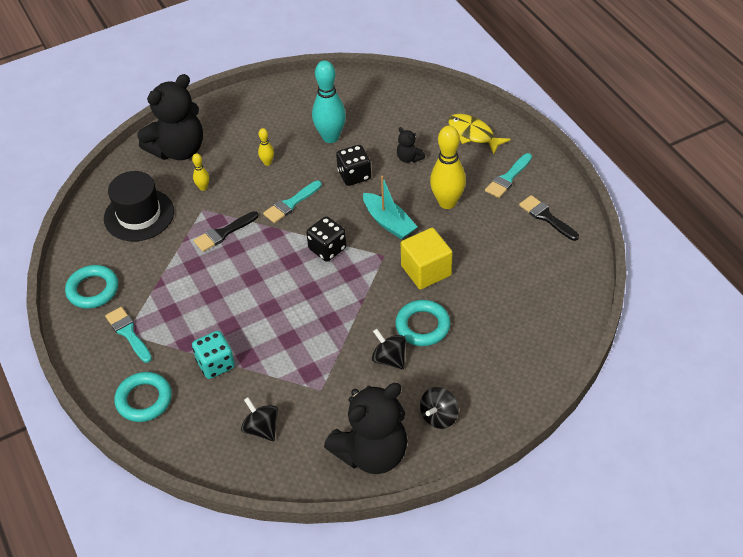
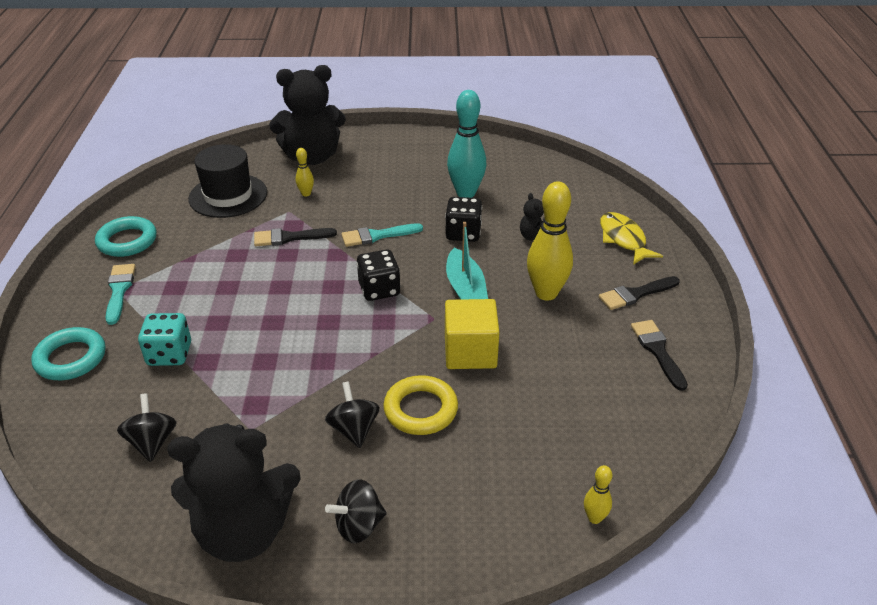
camera: 25 degrees right, 10 degrees down
yellow bowling pin [258,128,274,166] -> yellow bowling pin moved to [584,465,612,524]
turquoise ring [395,300,450,346] -> yellow ring [383,375,458,435]
turquoise brush [485,153,532,198] -> black brush [599,276,680,310]

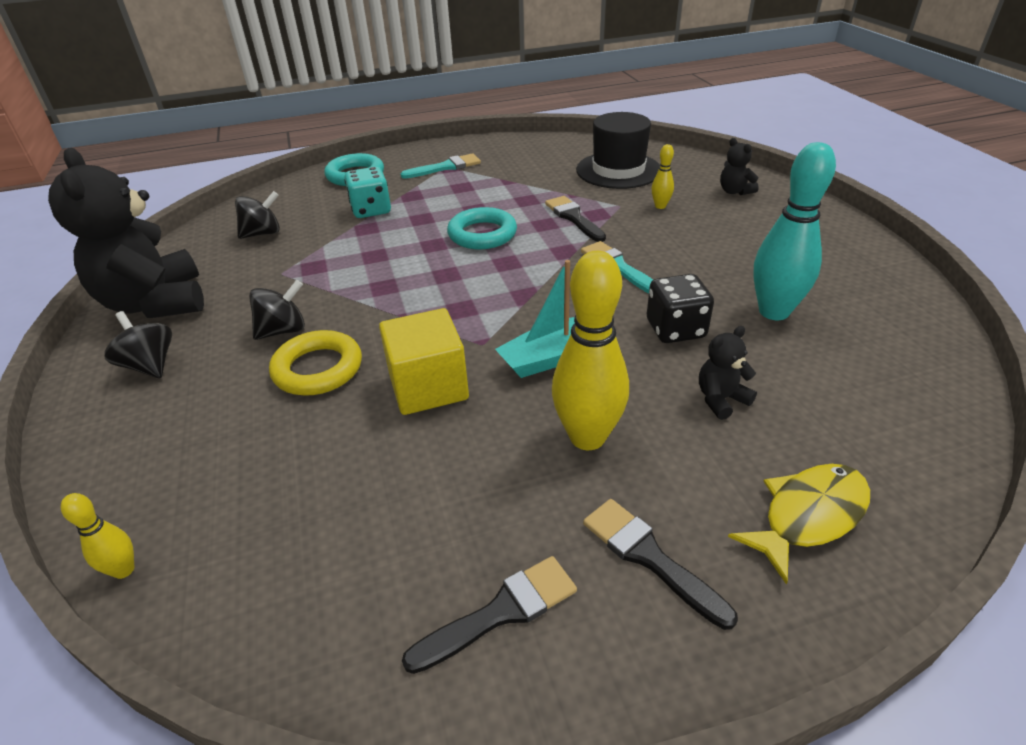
camera: 75 degrees right, 0 degrees up
turquoise ring [95,216,157,257] -> turquoise ring moved to [447,207,517,249]
black teddy bear [269,65,346,165] -> black teddy bear [720,138,759,195], size x0.42
black dice [357,249,401,301] -> none

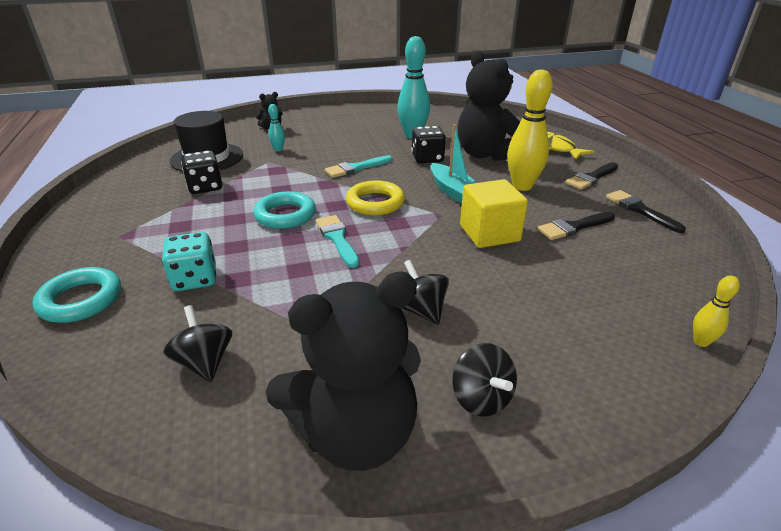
camera: 90 degrees left, 5 degrees down
black spinning top [104,311,172,378] -> black spinning top turned 75 degrees counterclockwise [452,343,517,416]
yellow ring [269,330,362,396] -> yellow ring moved to [346,180,405,216]
turquoise brush [400,153,481,179] -> turquoise brush moved to [316,215,359,268]
black brush [545,196,606,242] -> black brush moved to [537,212,615,240]
yellow bowling pin [651,144,674,209] -> turquoise bowling pin [268,104,285,151]
black teddy bear [699,326,757,420] -> black teddy bear [457,50,520,161], size x2.38
none -> black dice [181,150,222,194]

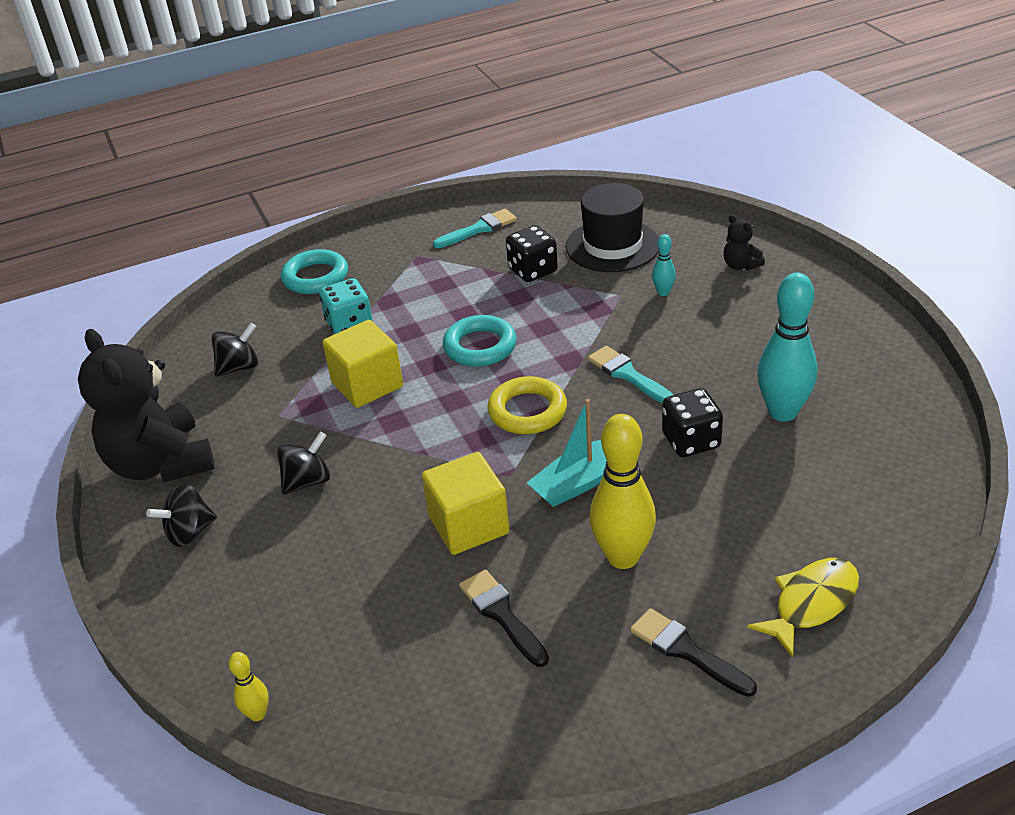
camera: 85 degrees right, 5 degrees up
turquoise brush [316,215,359,268] -> turquoise brush moved to [433,209,517,248]
black teddy bear [457,50,520,161] -> none
black brush [606,190,686,233] -> none
none -> yellow cube [322,320,403,408]

